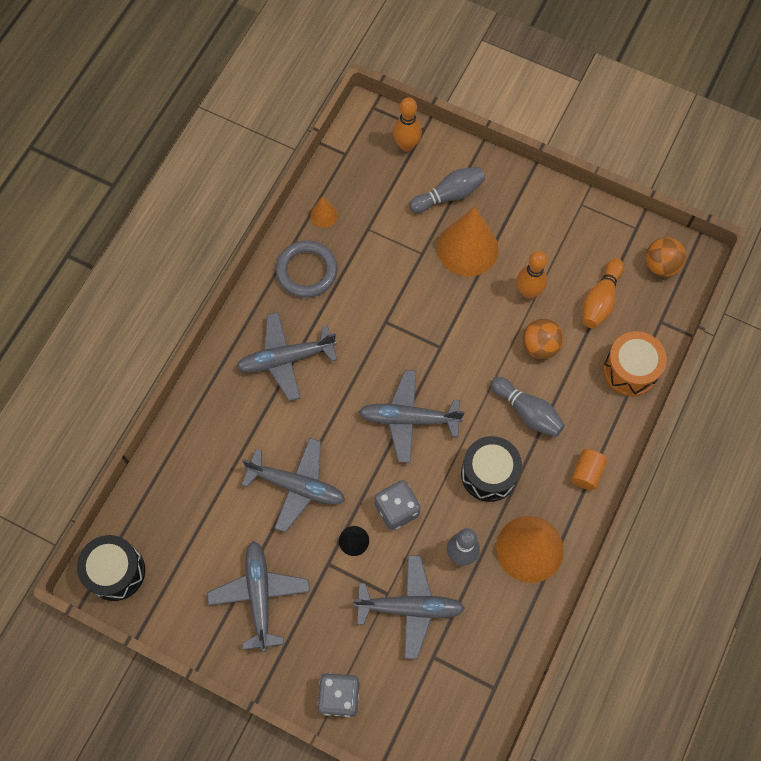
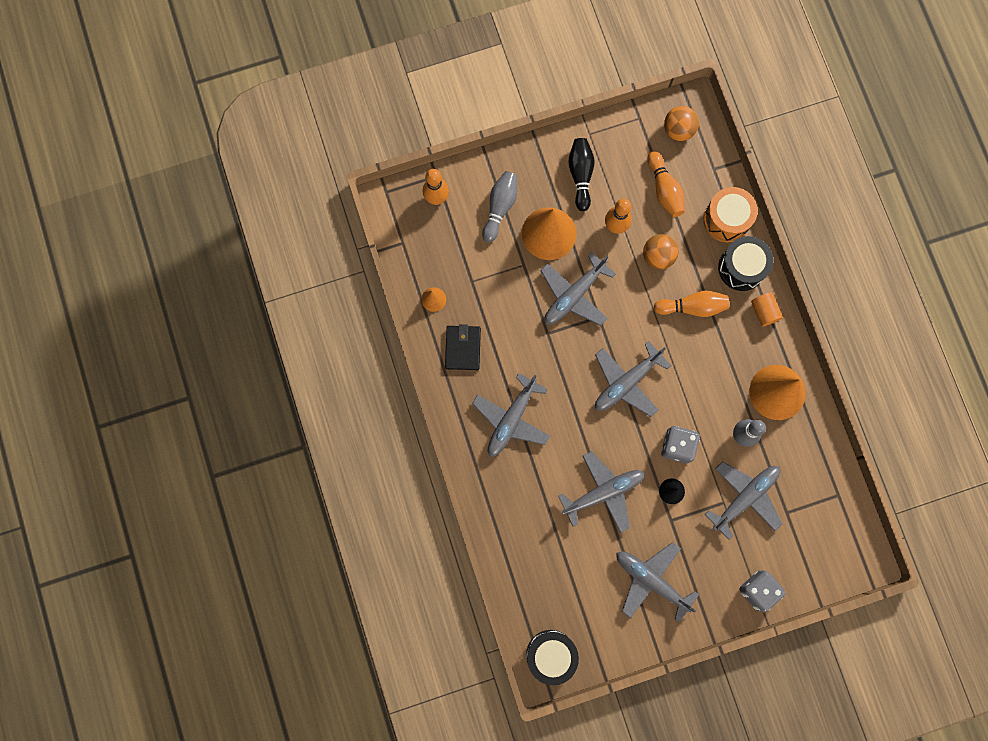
camera: 45 degrees left, 10 degrees up
grey ring [276,240,337,298] -> black wallet [445,324,481,370]
black drum [461,436,522,502] -> black drum moved to [718,236,773,291]
grey bowling pin [491,377,565,437] -> orange bowling pin [654,291,729,317]
none -> grey plane [540,252,616,326]
none -> black bowling pin [568,138,595,211]

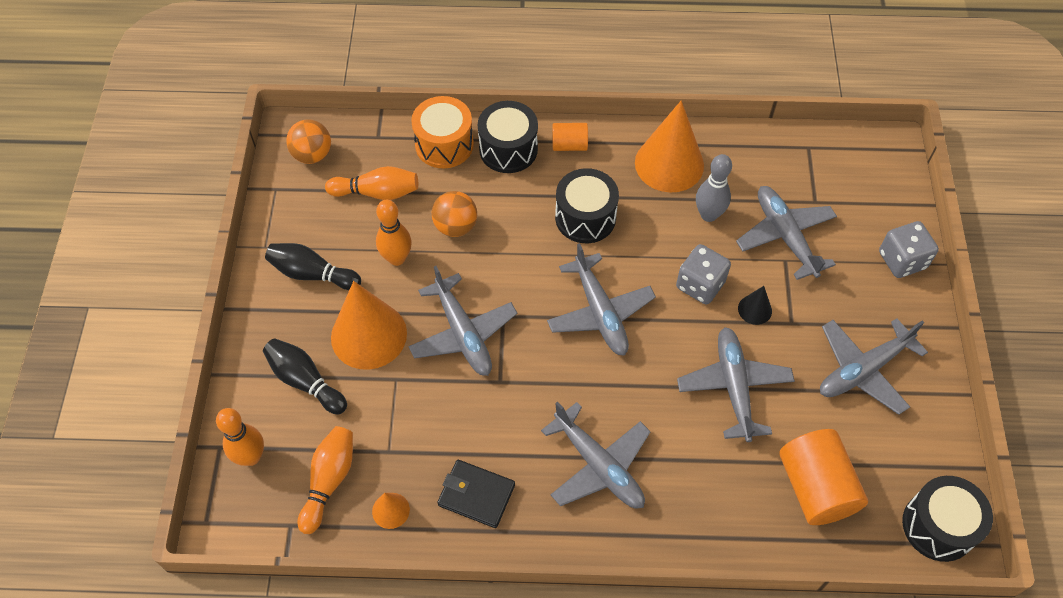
camera: 70 degrees left, 20 degrees down
grey bowling pin [482,171,517,242] -> black bowling pin [263,338,347,414]
orange bowling pin [654,291,729,317] -> orange bowling pin moved to [297,426,353,534]
none -> black drum [555,168,619,243]
none -> orange cylinder [779,429,868,525]

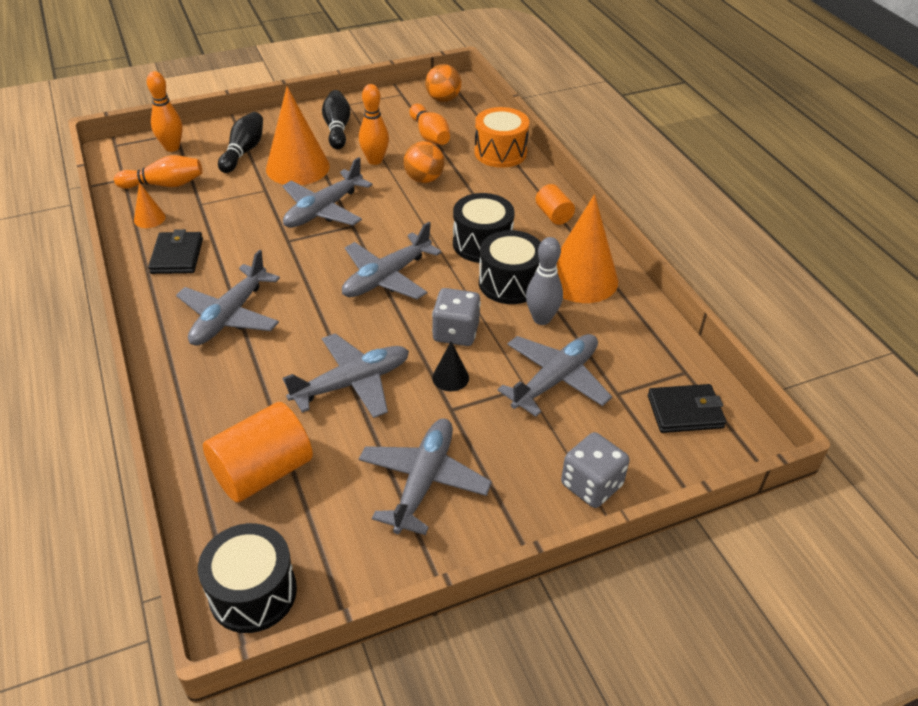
camera: 65 degrees right, 15 degrees down
black drum [478,101,538,173] -> black drum moved to [479,230,541,304]
grey plane [820,318,928,415] -> grey plane turned 75 degrees clockwise [359,419,492,535]
none -> black wallet [648,384,726,433]

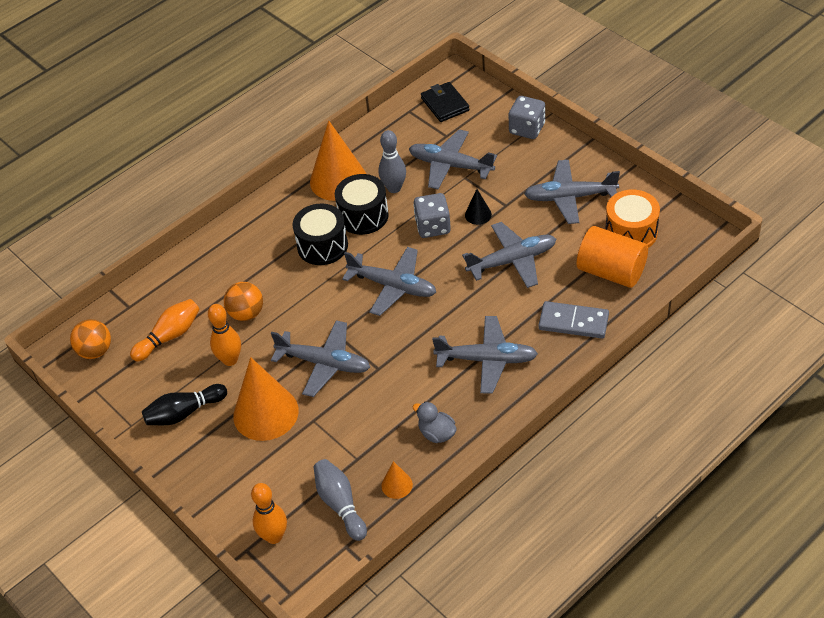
camera: 105 degrees left, 5 degrees up
orange bowling pin [114,155,202,189] -> grey bowling pin [314,459,367,541]
black wallet [148,229,203,274] -> grey duck [413,402,456,443]
black drum [198,523,297,633] -> none
black bowling pin [218,112,263,173] -> none
grey plane [283,333,409,418] -> grey plane turned 120 degrees clockwise [462,222,556,288]
orange drum [474,107,529,168] -> orange drum moved to [605,190,660,248]
orange cylinder [535,184,575,225] -> none
none -> grey domino [539,301,609,338]

